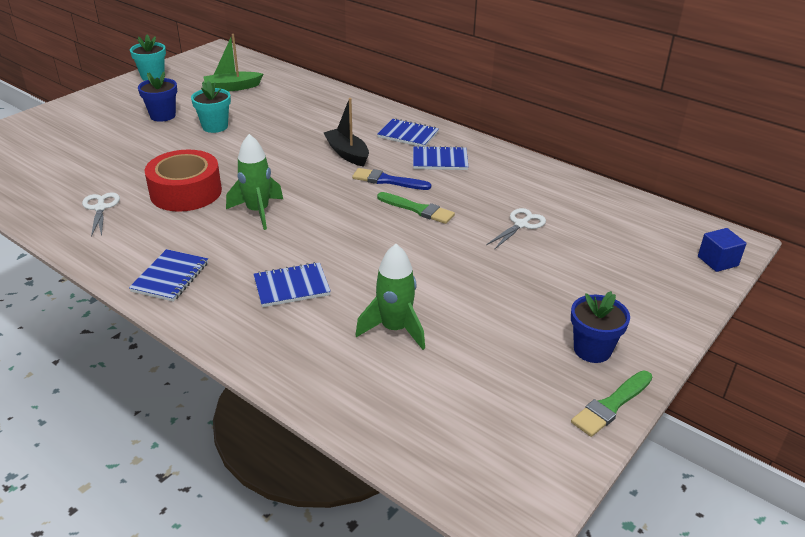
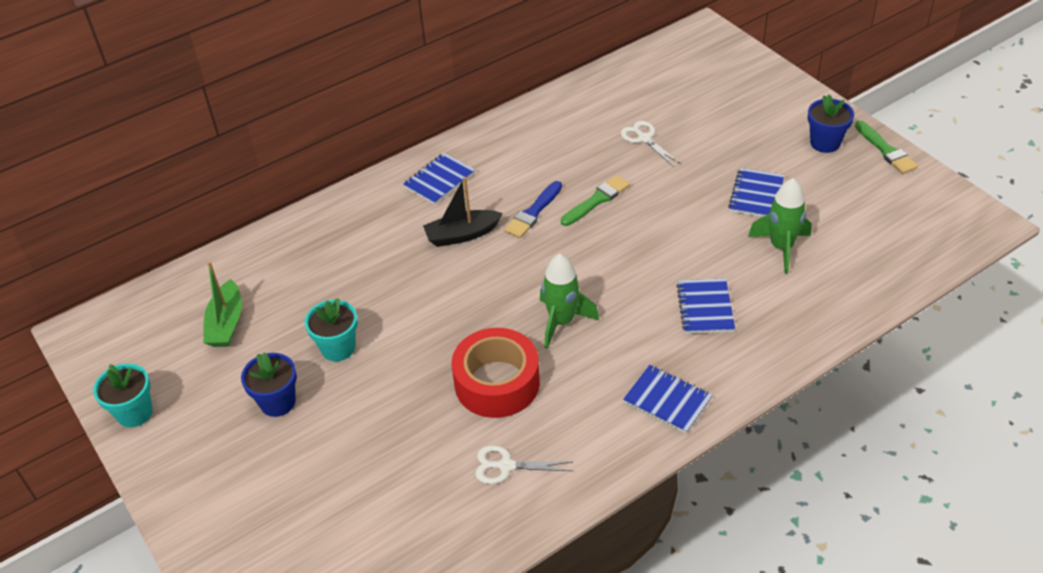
camera: 70 degrees left, 10 degrees up
blue notebook [413,146,469,170] -> blue notebook moved to [728,168,784,217]
blue cube [698,228,746,272] -> none

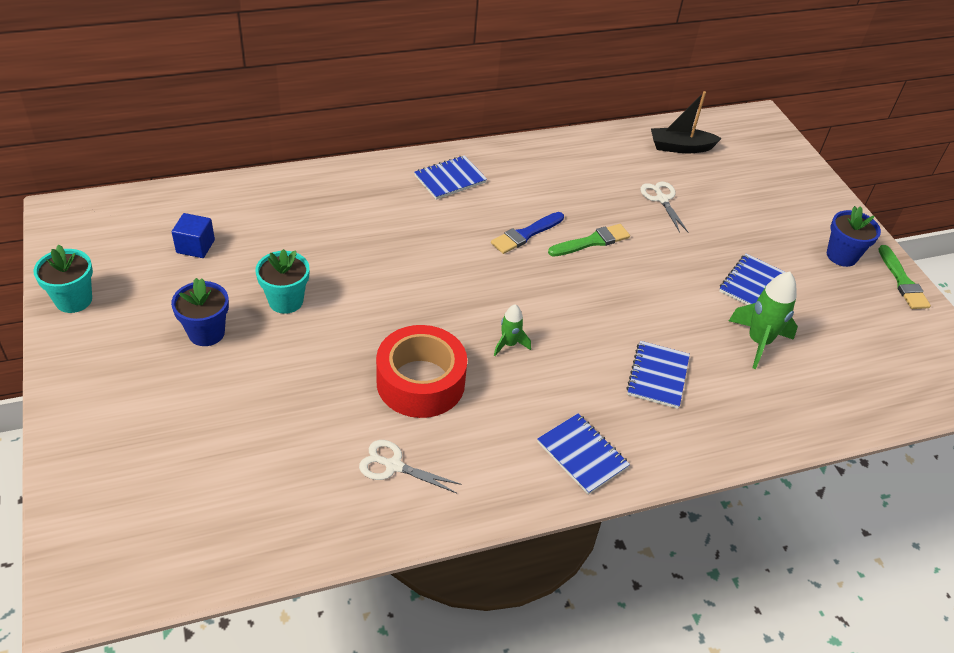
camera: 10 degrees right, 0 degrees up
green boat [203,261,242,347] -> blue cube [172,213,215,258]
black boat [423,177,502,247] -> black boat moved to [651,91,722,153]
green rocket [540,254,599,349] -> green rocket [494,304,531,356], size x0.57

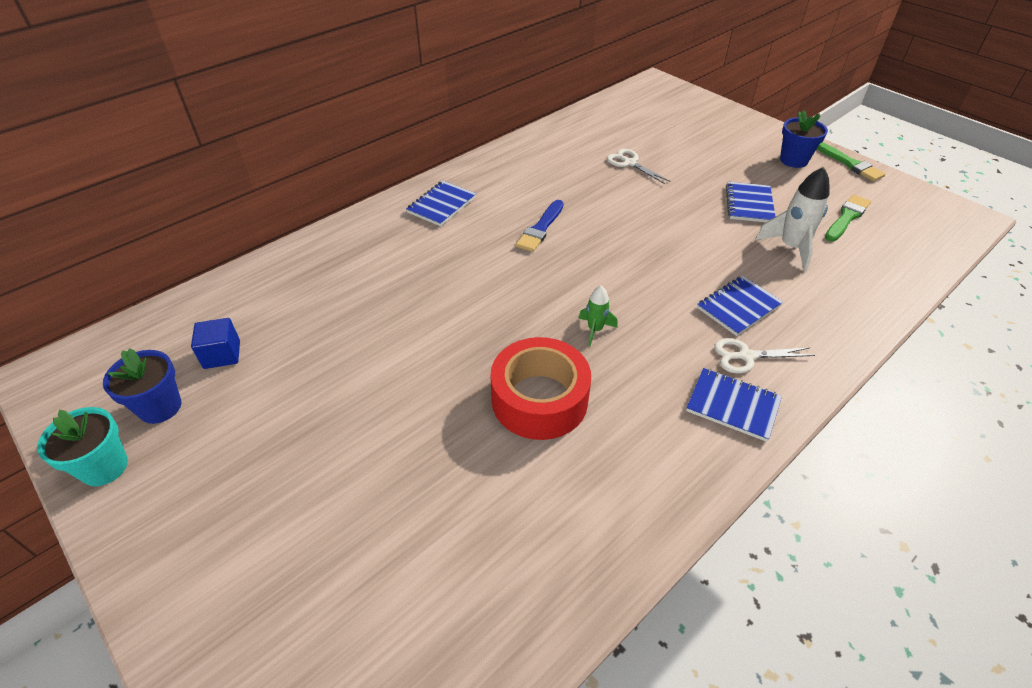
camera: 20 degrees left, 0 degrees up
blue flower pot [171,278,229,346] -> blue flower pot moved to [103,348,181,424]
turquoise flower pot [256,249,309,314] -> none
white scissors [359,440,462,493] -> white scissors moved to [714,338,815,374]
green brush [548,224,630,257] -> green brush moved to [825,195,871,242]
blue notebook [626,341,690,409] -> blue notebook turned 60 degrees clockwise [697,275,783,336]
black boat [651,91,722,153] -> none
green rocket [729,272,798,369] -> white rocket [755,167,829,271]

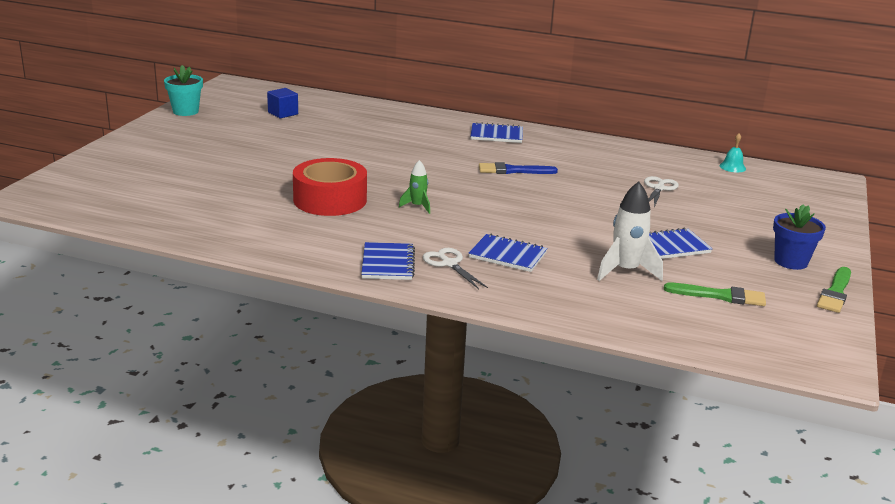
camera: 60 degrees right, 20 degrees down
blue flower pot [103,348,181,424] -> none
none -> turquoise bell [719,133,746,172]

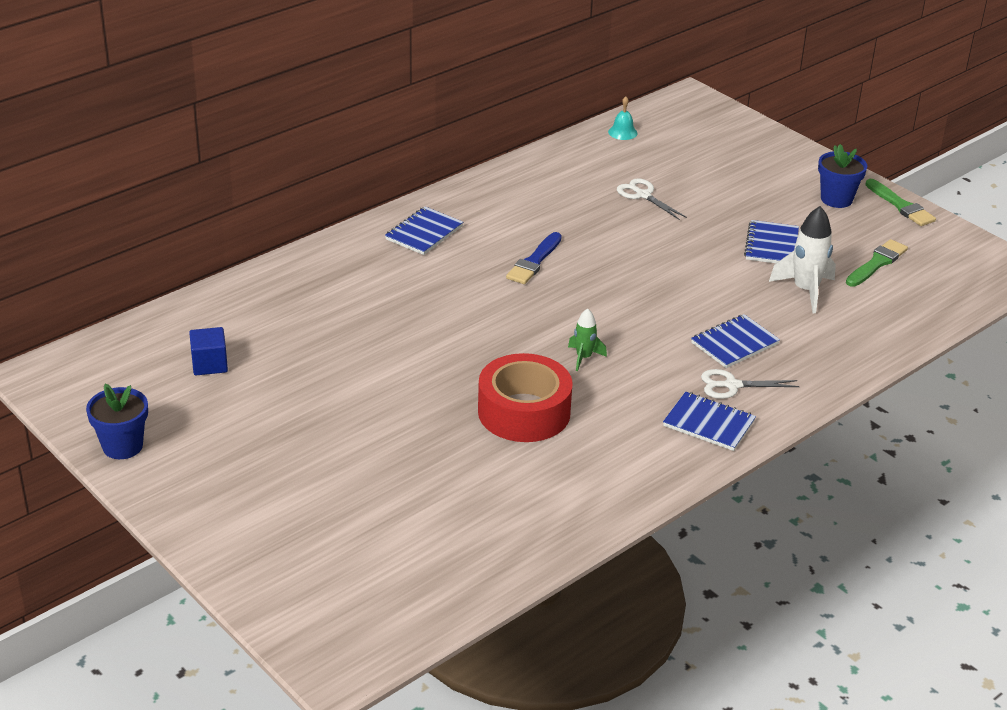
camera: 60 degrees left, 10 degrees up
turquoise flower pot [164,65,203,116] -> blue flower pot [86,384,148,459]

